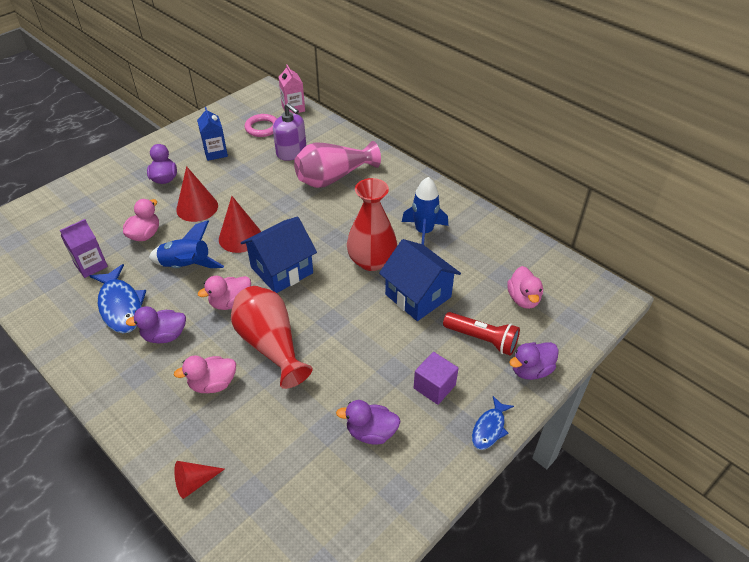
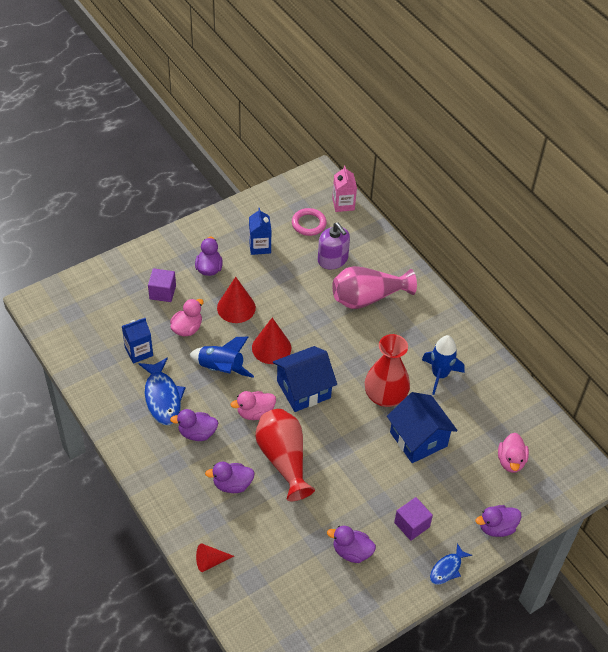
camera: 10 degrees right, 5 degrees up
purple carton [60,219,108,278] -> blue carton [122,318,153,364]
pink duck [174,355,236,393] -> purple duck [205,462,255,493]
red flashlight [443,312,520,356] -> none
none -> purple cube [148,268,176,302]

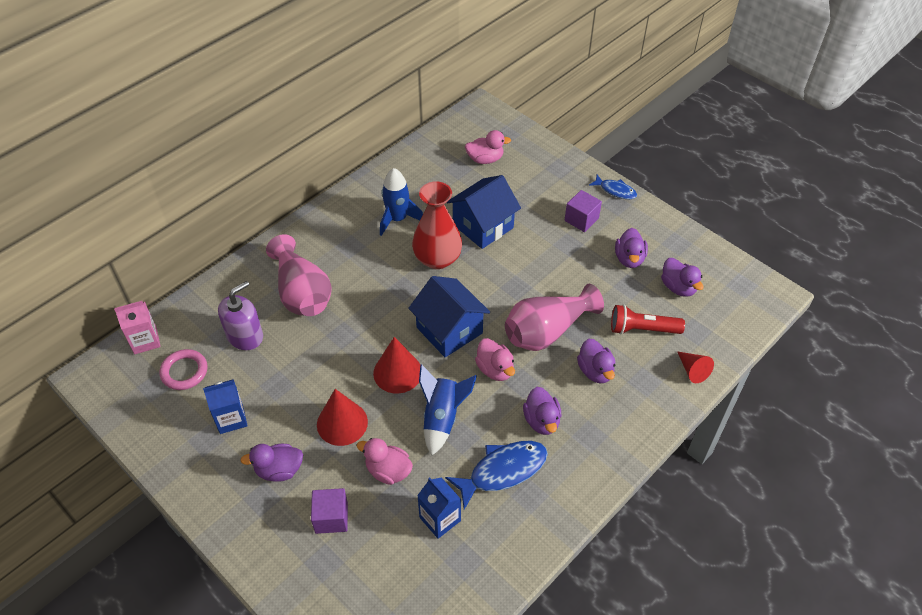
camera: 100 degrees left, 0 degrees up
red vase [255,409,315,501] -> pink vase [505,284,604,351]
purple duck [476,505,521,537] -> purple duck moved to [661,258,704,297]
none -> red flashlight [611,305,685,334]

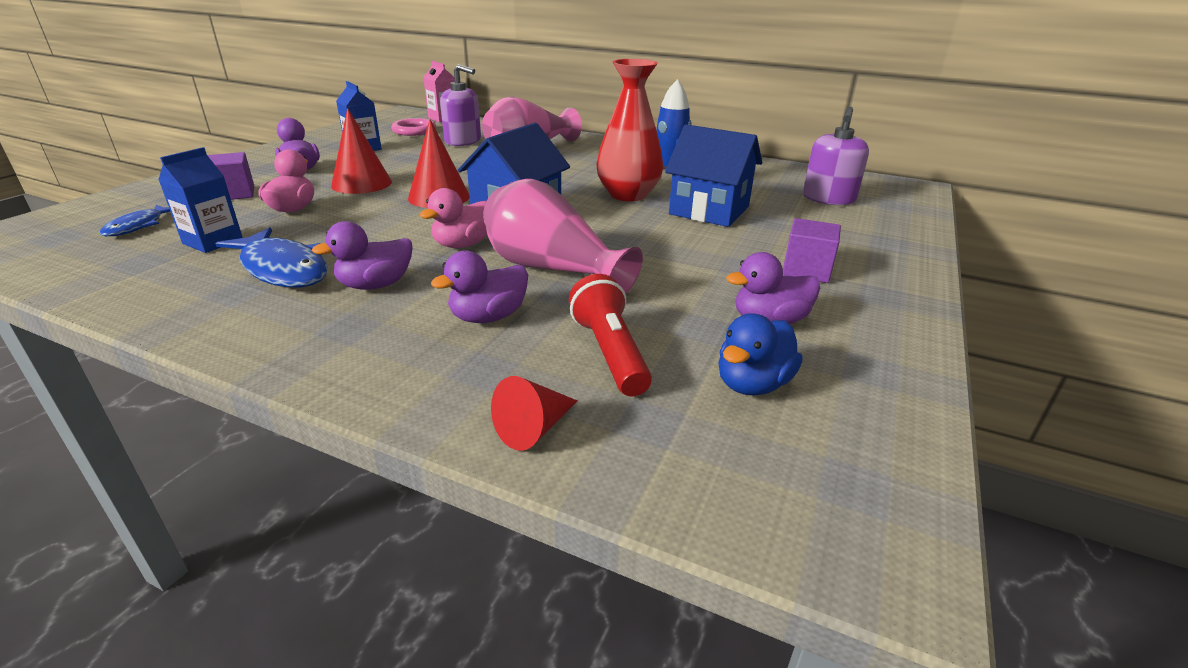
camera: 70 degrees right, 20 degrees down
blue rocket [419,364,477,456] -> none
pink duck [465,130,511,164] -> purple soap dispenser [803,107,869,205]
blue fish [589,175,637,199] -> blue fish moved to [100,204,170,236]
purple duck [661,258,704,297] -> blue duck [718,313,803,396]

